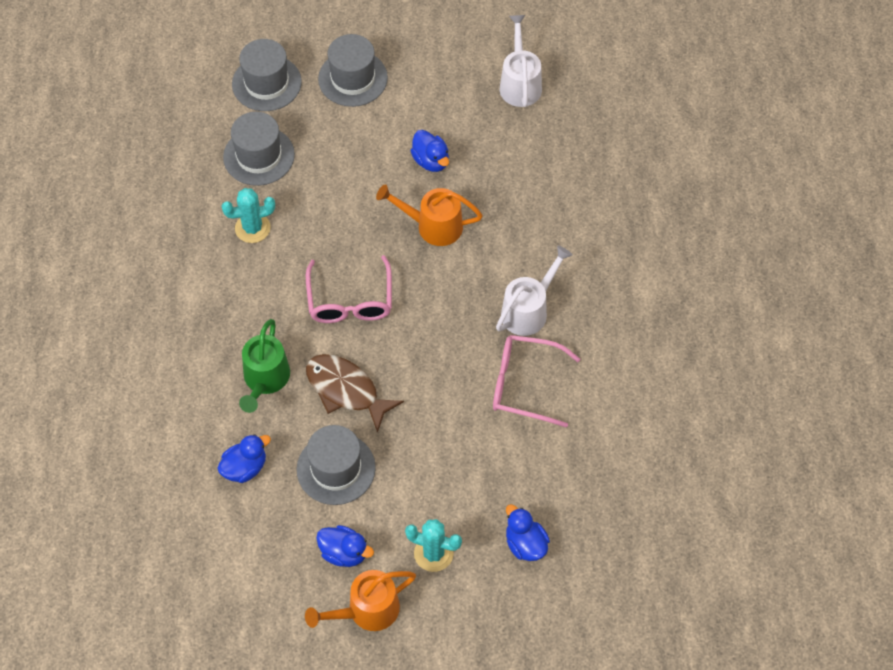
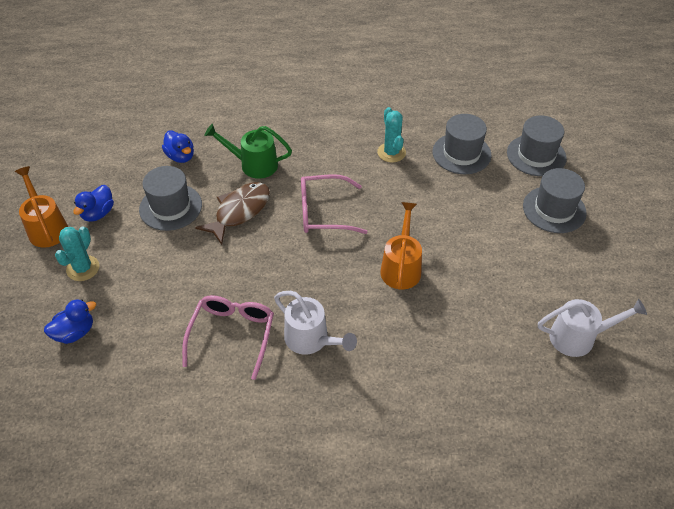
camera: 90 degrees right, 10 degrees down
blue duck [410,130,449,172] -> none

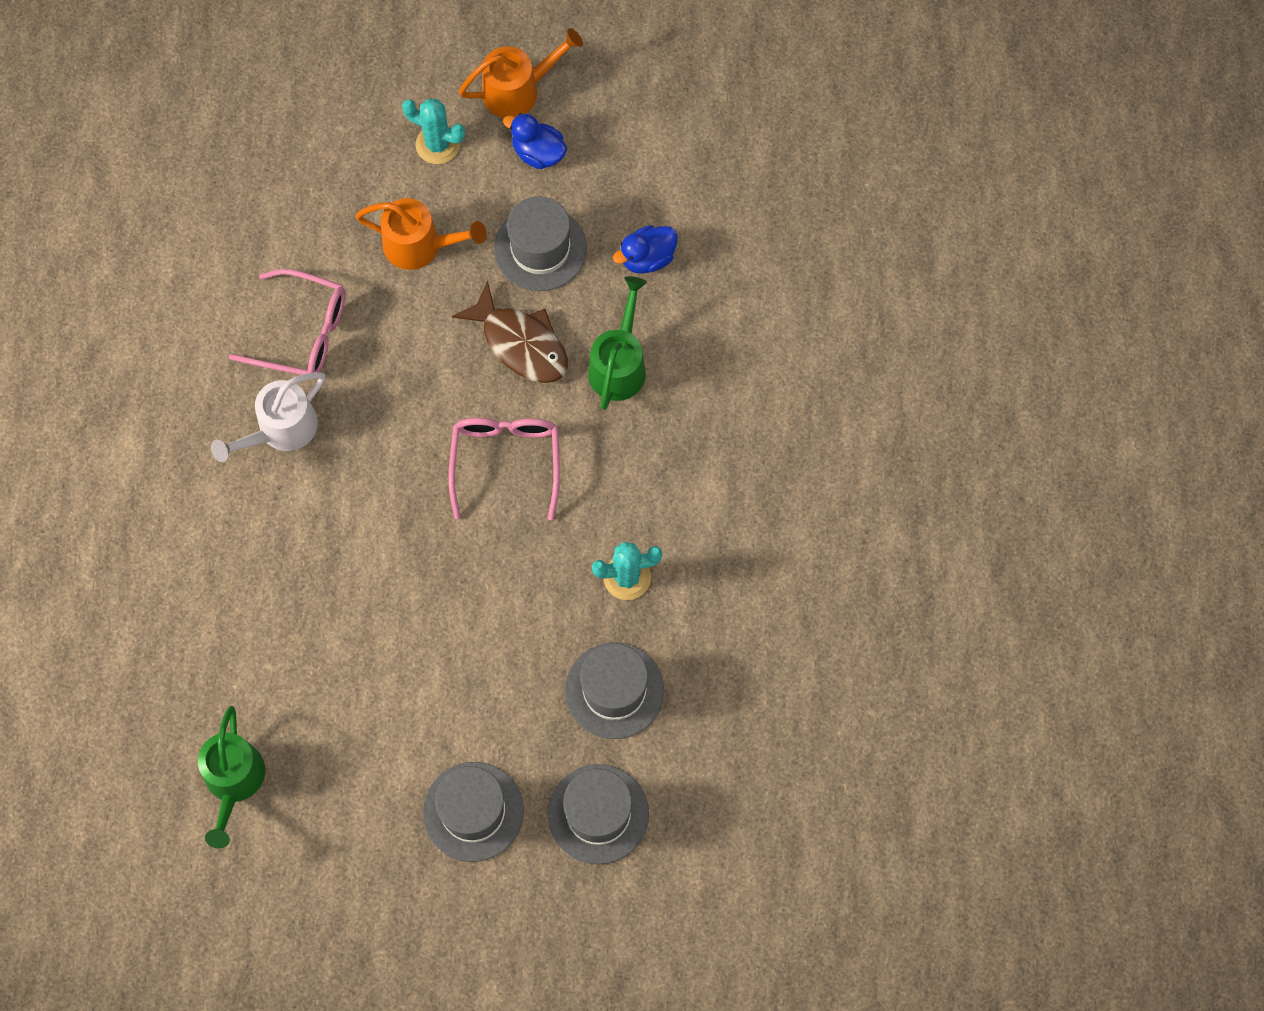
camera: 95 degrees right, 20 degrees up
blue duck [44,299,96,344] -> none
orange watering can [381,202,422,290] -> orange watering can moved to [356,198,487,270]
white watering can [538,299,647,357] -> green watering can [198,706,265,849]

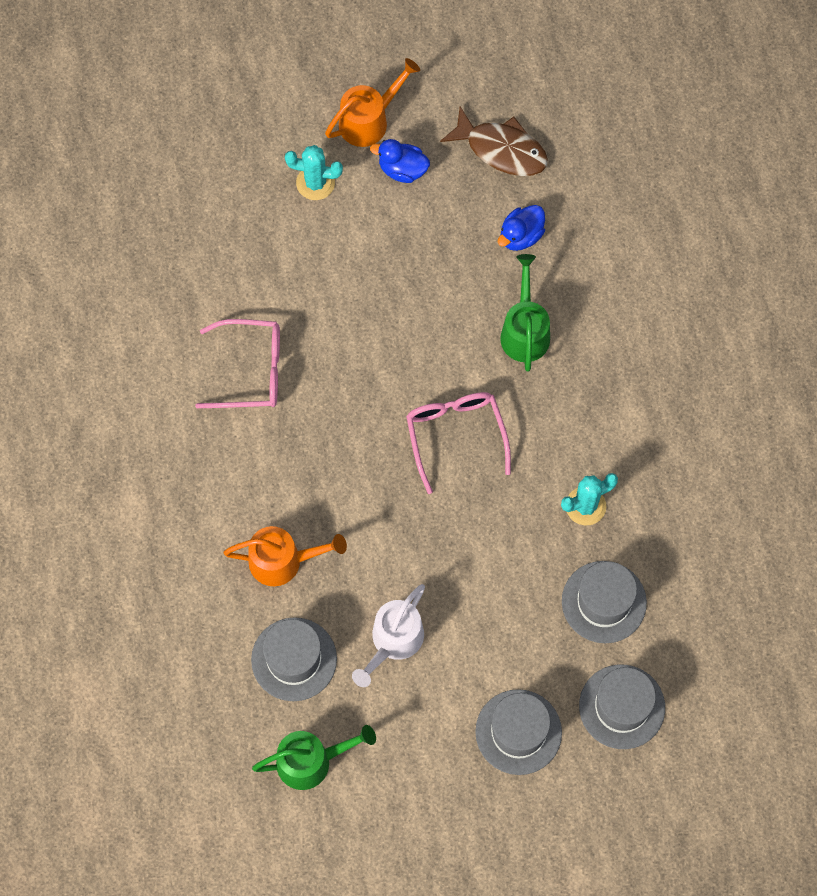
camera: 15 degrees left, 0 degrees up
green watering can [198,706,265,849] -> green watering can turned 90 degrees counterclockwise [252,725,376,790]
white watering can [211,372,325,462] -> white watering can moved to [352,584,425,687]
orange watering can [356,198,487,270] -> orange watering can moved to [224,526,347,586]
brown fish [452,281,568,383] -> brown fish moved to [440,107,548,176]
grey hat [494,196,587,291] -> grey hat moved to [251,617,337,701]

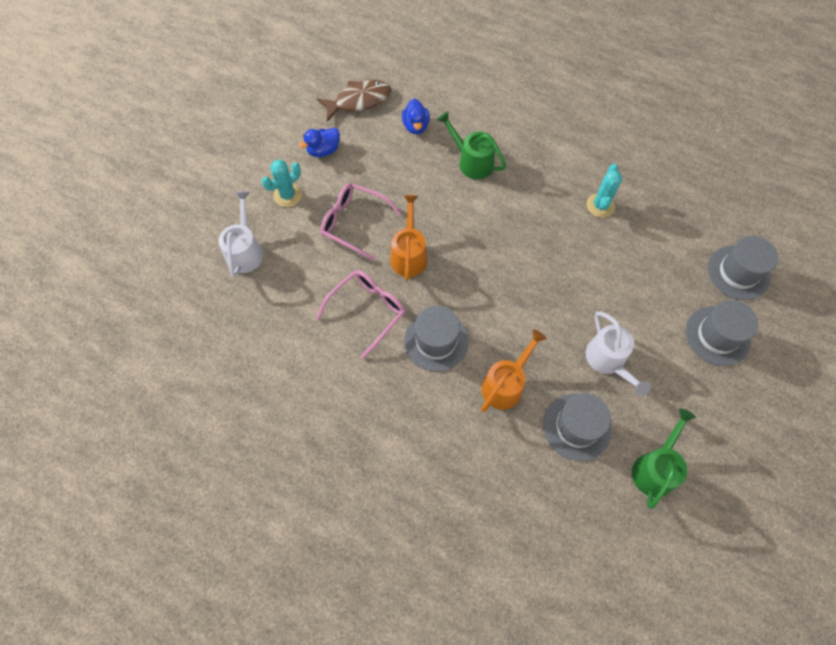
camera: 50 degrees left, 5 degrees down
orange watering can [325,58,420,147] -> orange watering can moved to [390,195,428,281]
pink glasses [406,392,511,494] -> pink glasses moved to [320,183,402,261]
grey hat [562,561,647,643] -> grey hat moved to [404,306,469,372]
none -> white watering can [218,191,263,277]

